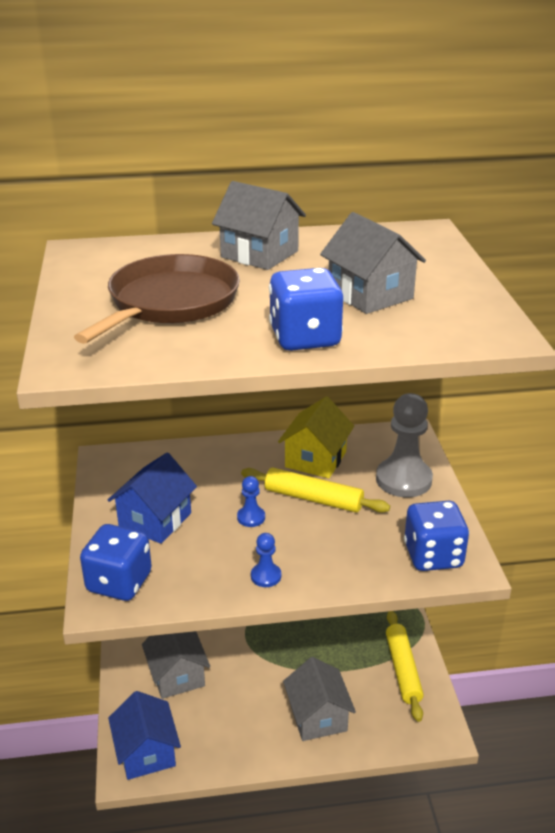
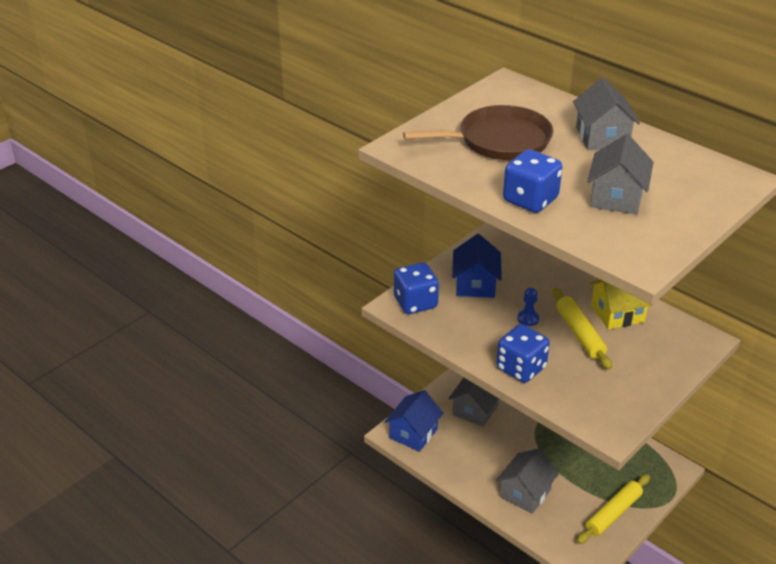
camera: 50 degrees right, 5 degrees up
blue house [108,453,197,544] -> blue house turned 75 degrees counterclockwise [452,234,502,298]
blue pawn [251,533,281,587] -> none
grey pawn [376,393,433,497] -> none
blue dice [404,501,469,571] -> blue dice moved to [496,324,550,383]

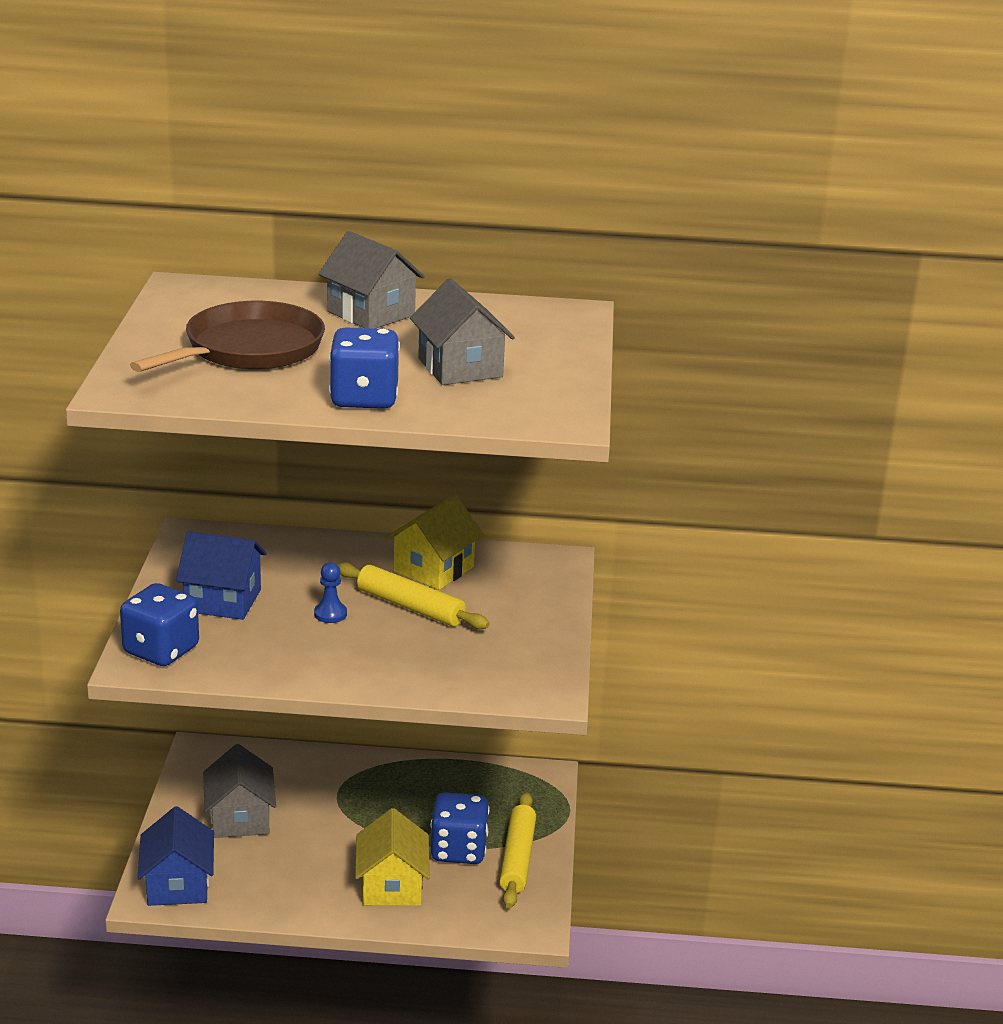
camera: 40 degrees left, 10 degrees down
blue house [452,234,502,298] -> blue house turned 45 degrees counterclockwise [176,531,266,620]
blue dice [496,324,550,383] -> blue dice moved to [431,792,490,864]
grey house [496,448,559,514] -> yellow house [355,808,430,906]

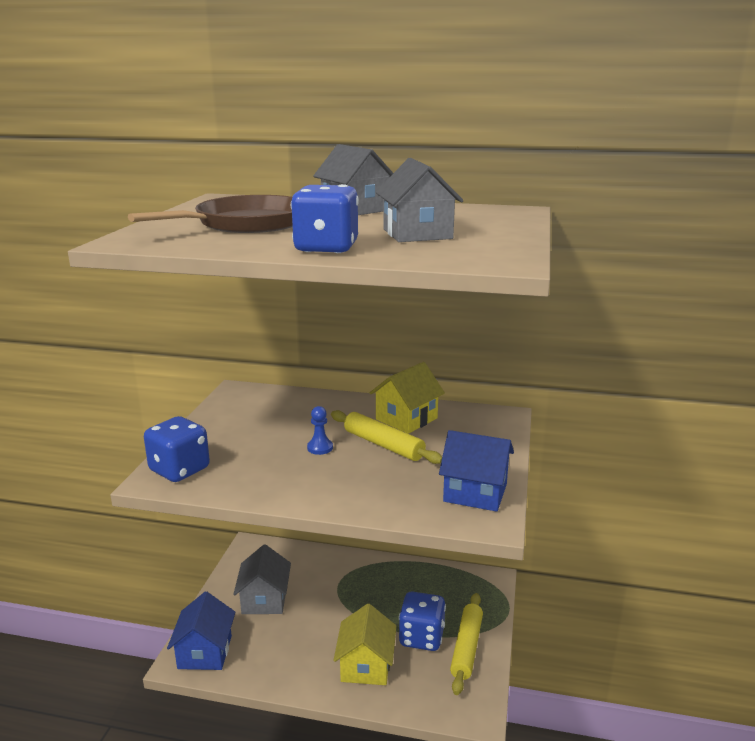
camera: 10 degrees right, 5 degrees down
blue house [176,531,266,620] -> blue house moved to [439,430,514,512]

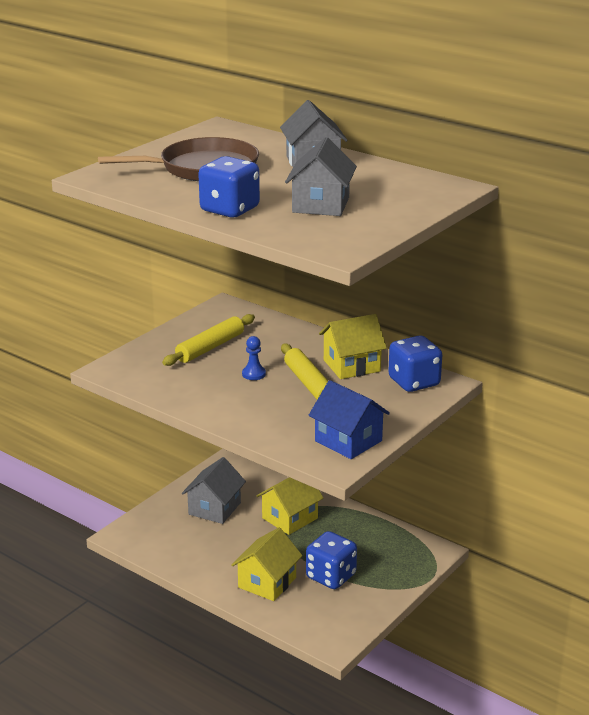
camera: 25 degrees right, 5 degrees up
blue dice [144,416,210,482] -> blue dice moved to [388,335,442,392]
blue house [167,591,235,670] -> none
yellow rolling pin [450,593,483,695] -> yellow rolling pin moved to [162,314,255,366]
none -> yellow house [256,477,324,535]

